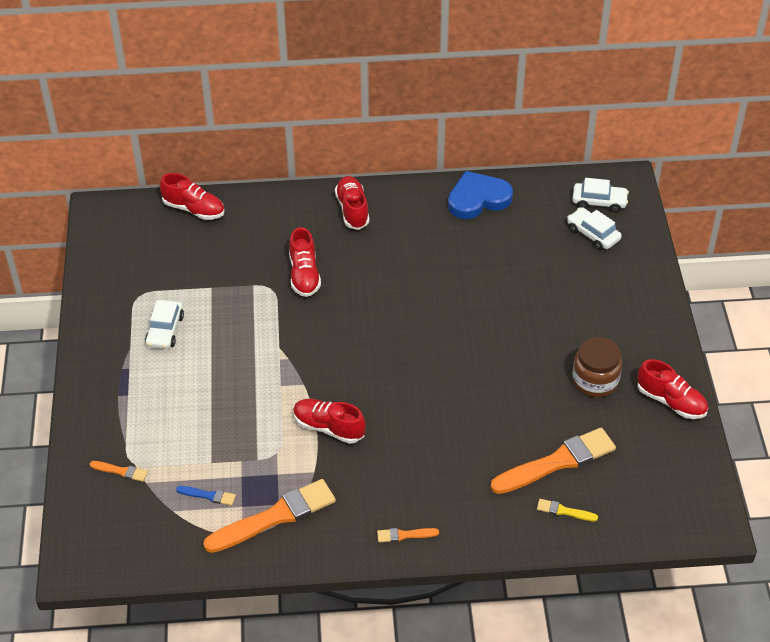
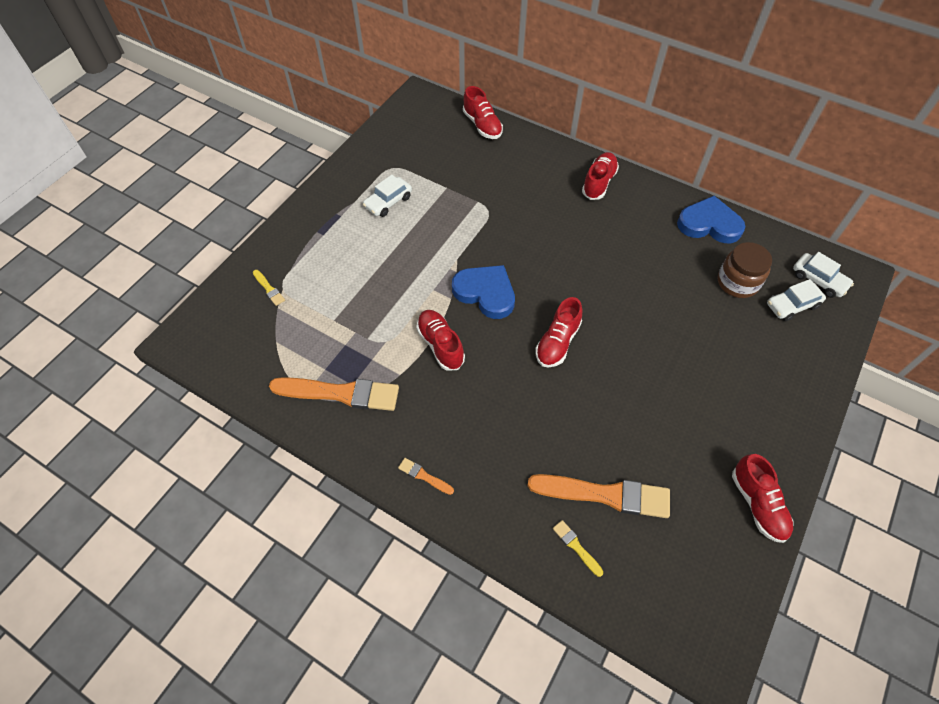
camera: 35 degrees right, 10 degrees up
orange brush [90,461,148,482] -> yellow brush [253,270,285,306]
blue brush [176,486,236,506] -> none
red shoe [289,227,321,297] -> red shoe moved to [535,297,583,368]
white car [567,207,622,250] -> white car turned 105 degrees counterclockwise [767,279,826,321]
brown jar [572,337,622,397] -> brown jar moved to [717,242,772,298]
none -> blue heart [452,265,515,319]

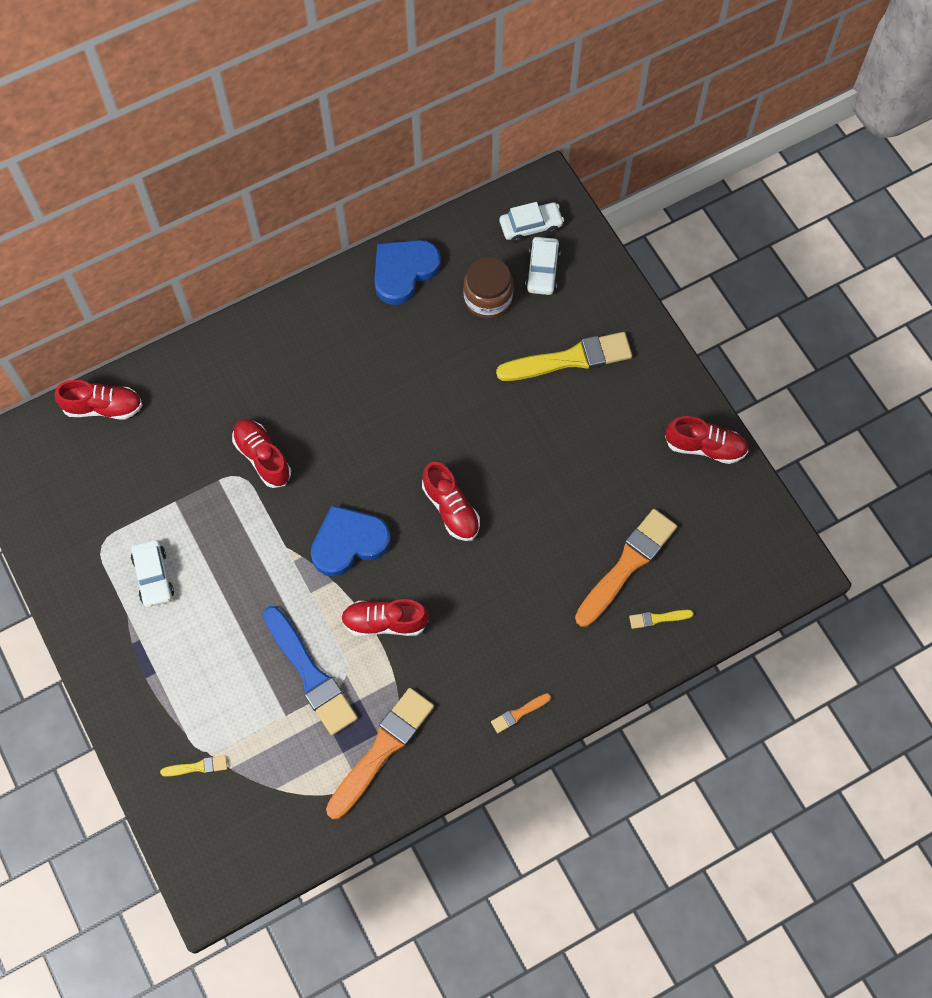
camera: 60 degrees left, 10 degrees up
red shoe [582,152,619,200] -> red shoe moved to [232,419,291,488]
none -> blue brush [263,606,358,735]
none -> yellow brush [496,332,632,381]

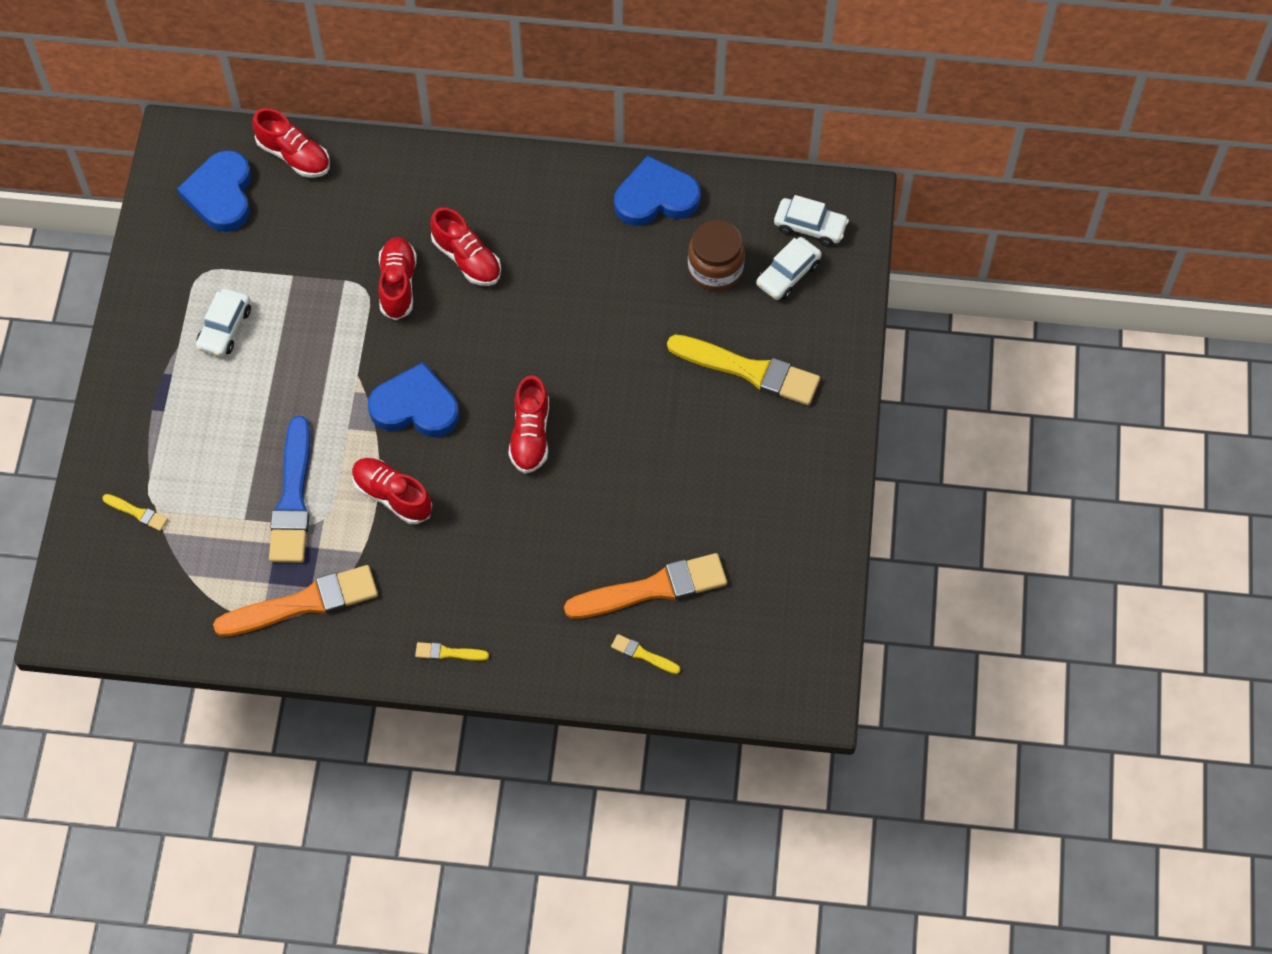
camera: 35 degrees right, 5 degrees down
orange brush [491,693,551,733] -> yellow brush [415,642,489,661]
red shoe [665,416,748,464] -> red shoe moved to [430,207,501,286]
none -> blue heart [177,150,251,232]

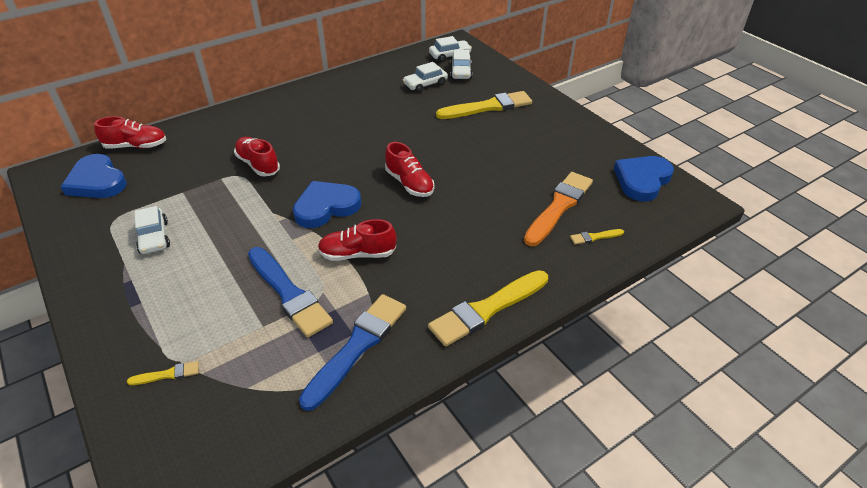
camera: 40 degrees left, 20 degrees down
orange brush [213,565,378,637] -> blue brush [299,294,406,411]
yellow brush [415,642,489,661] -> yellow brush [428,270,548,347], size x2.27
red shoe [430,207,501,286] -> none
blue heart [614,155,701,226] -> blue heart moved to [614,156,674,202]
brown jar [688,220,745,291] -> white car [403,62,448,93]

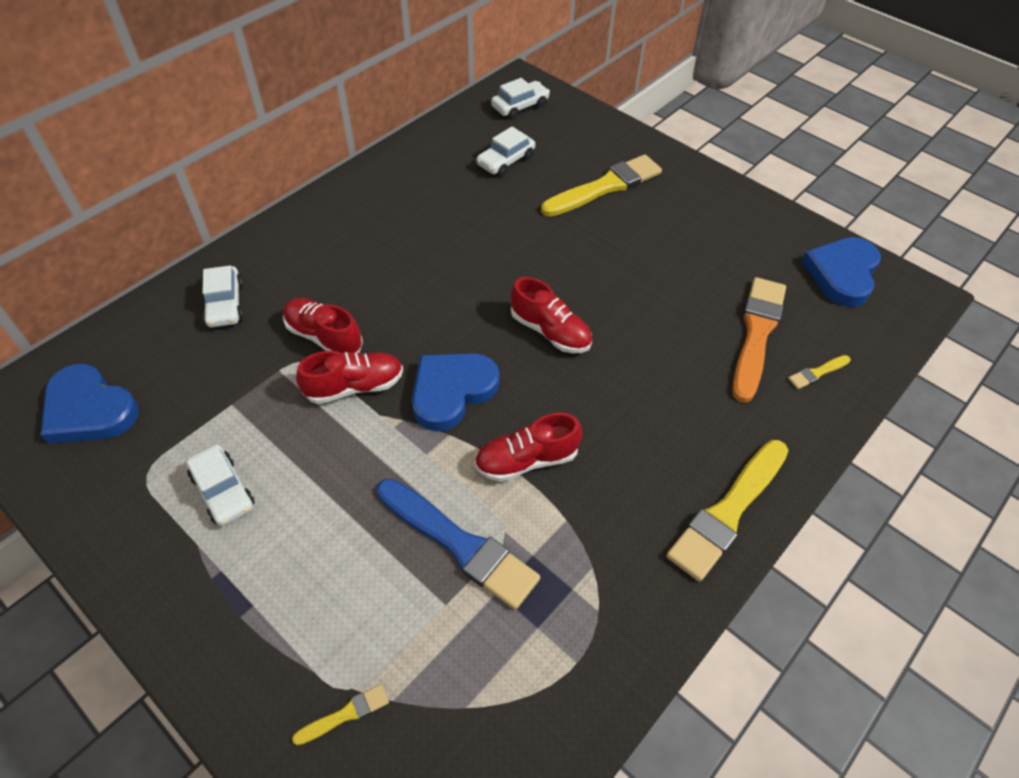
camera: 15 degrees left, 10 degrees up
red shoe [94,116,166,149] -> red shoe moved to [296,351,403,404]
blue brush [299,294,406,411] -> none
white car [450,50,472,79] -> white car moved to [202,266,244,327]

